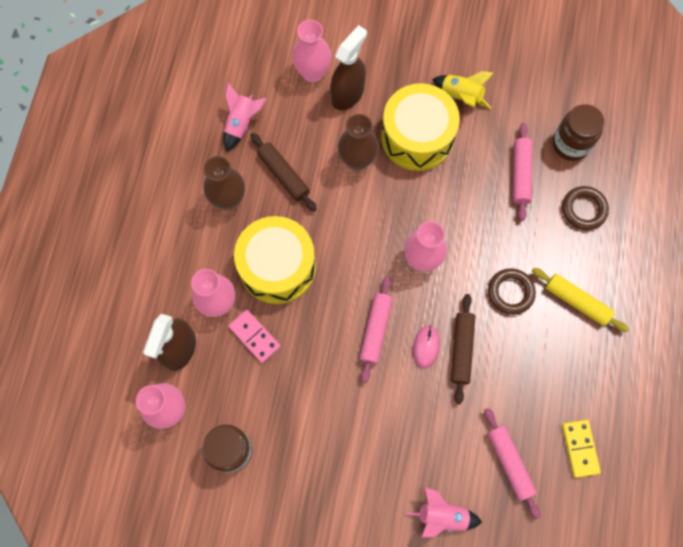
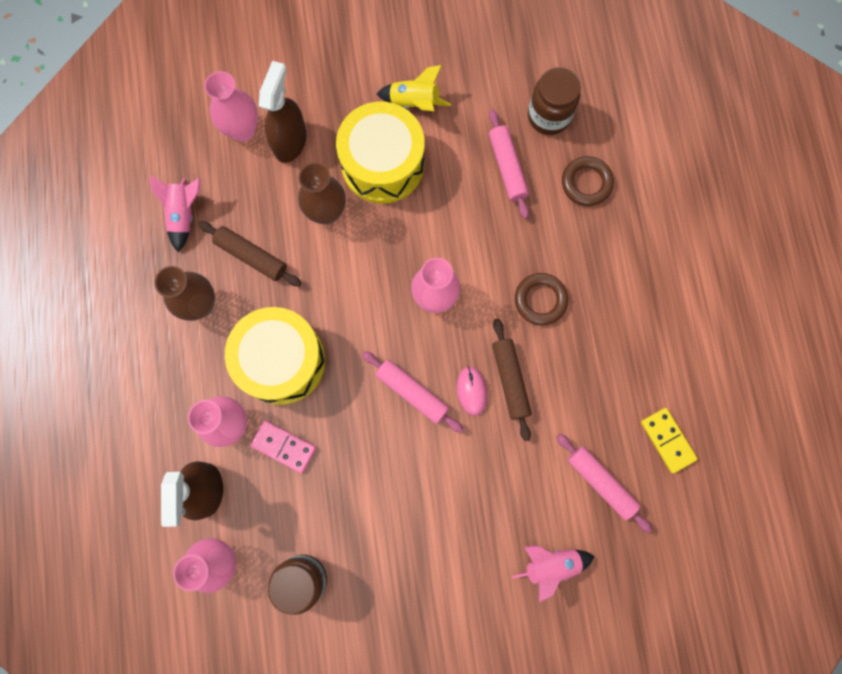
camera: 20 degrees left, 5 degrees up
pink rolling pin [360,276,393,383] -> pink rolling pin turned 45 degrees counterclockwise [362,351,463,433]
yellow rolling pin [532,268,629,332] -> none

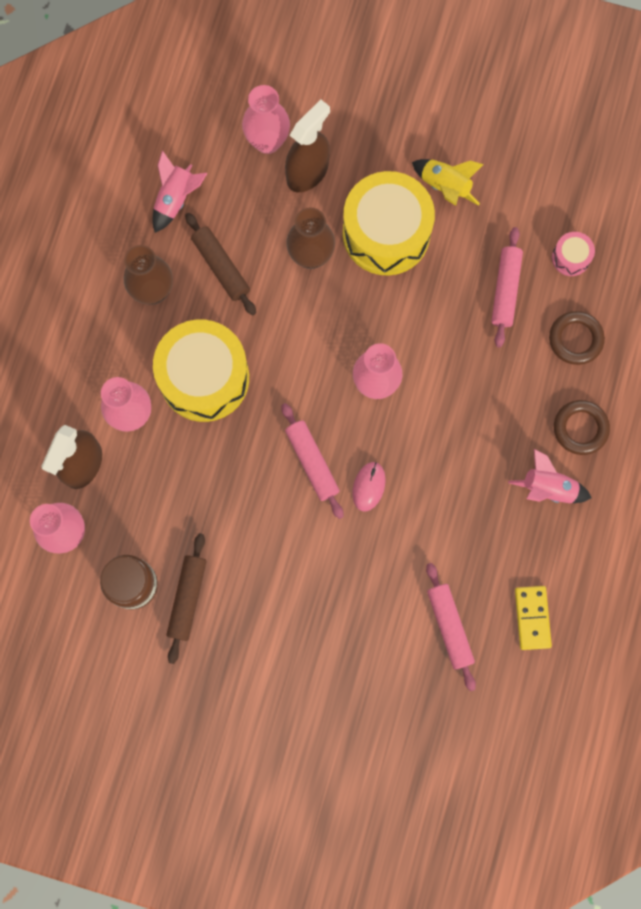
camera: 25 degrees right, 0 degrees up
pink domino [251,421,316,473] -> none
brown rolling pin [492,319,532,441] -> brown rolling pin moved to [166,533,206,664]
pink rocket [512,545,594,603] -> pink rocket moved to [508,449,592,503]
brown ring [515,273,568,325] -> brown ring moved to [554,400,610,455]
brown jar [528,67,581,135] -> pink drum [552,232,595,276]

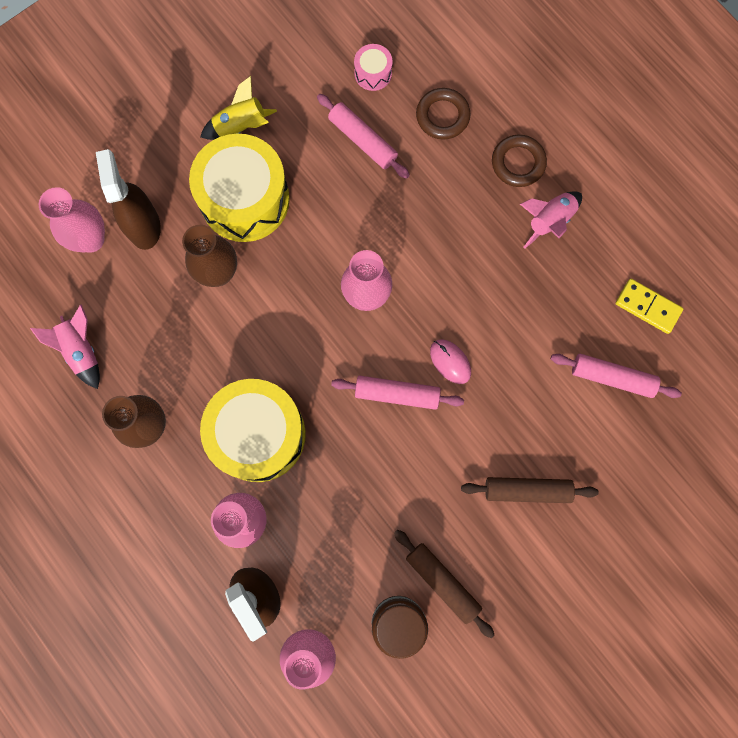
camera: 55 degrees left, 0 degrees up
brown rolling pin [185,213,256,315] -> brown rolling pin moved to [461,477,599,503]

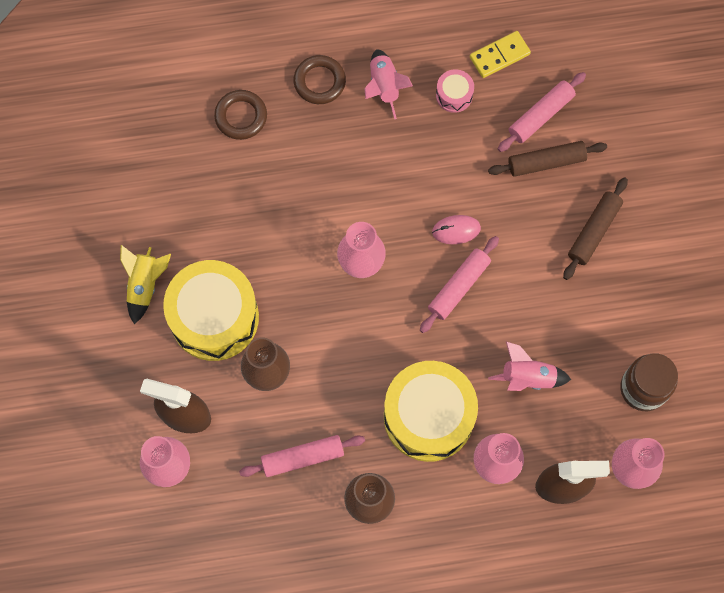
camera: 60 degrees left, 5 degrees down
pink rocket [30,304,100,389] -> pink rocket moved to [488,341,571,391]
pink rolling pin [317,94,410,179] -> pink rolling pin moved to [239,435,365,477]
pink drum [354,44,393,91] -> pink drum moved to [436,69,474,113]
brown rolling pin [394,530,494,638] -> brown rolling pin moved to [488,141,607,177]

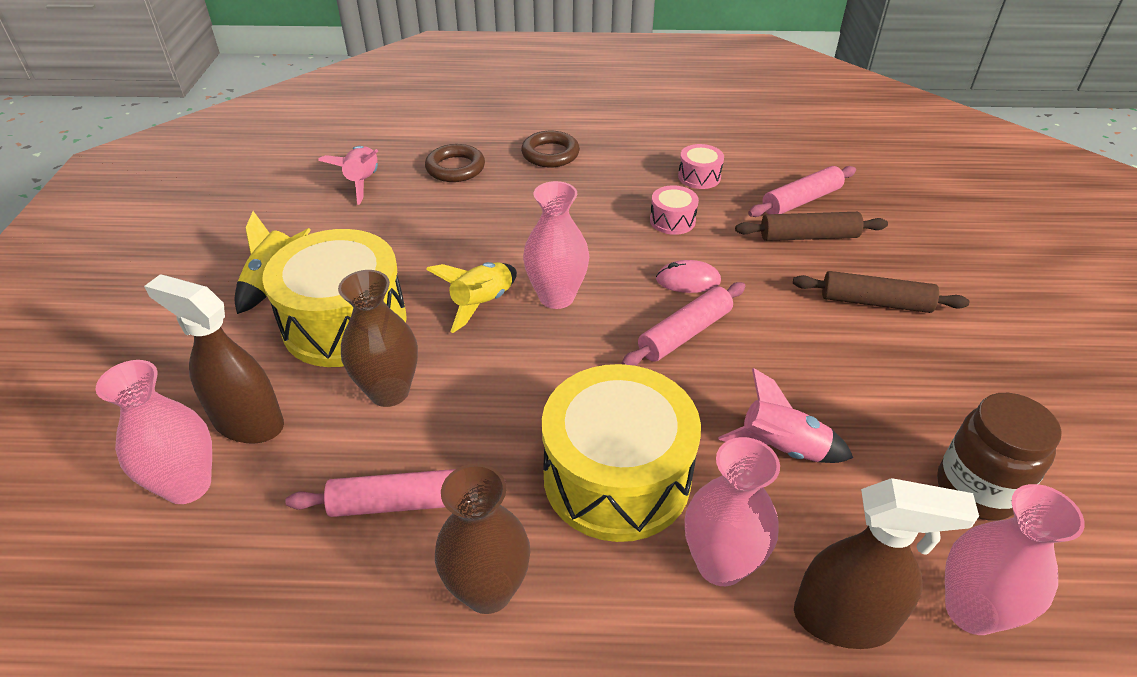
camera: 10 degrees right, 30 degrees down
pink rocket [365,49,413,119] -> pink rocket moved to [318,146,378,205]
yellow domino [470,31,531,78] -> none
brown rolling pin [563,177,628,280] -> brown rolling pin turned 60 degrees clockwise [793,271,969,313]
none -> yellow rocket [426,262,517,333]
none -> pink drum [650,185,699,235]

